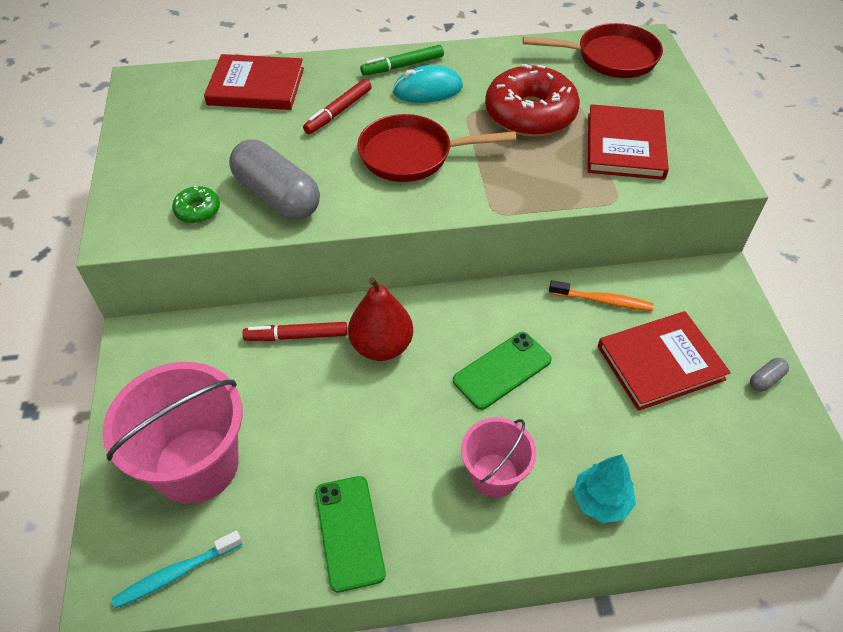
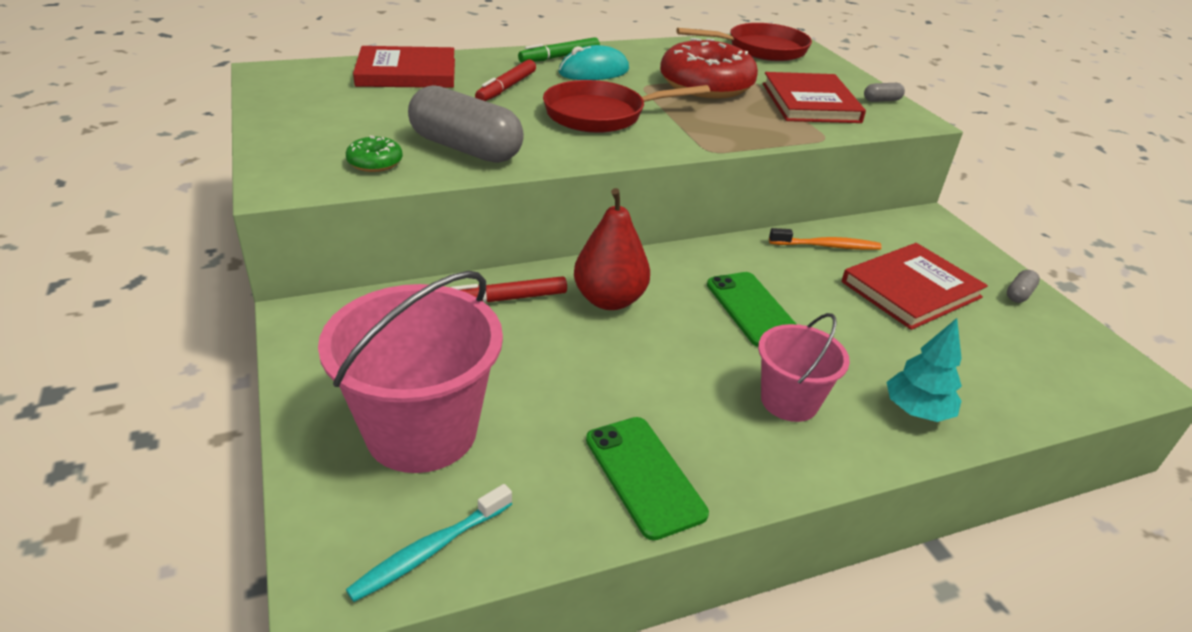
camera: 15 degrees left, 15 degrees down
green phone [453,332,552,410] -> green phone turned 60 degrees counterclockwise [707,272,796,347]
none -> grey capsule [864,83,905,102]

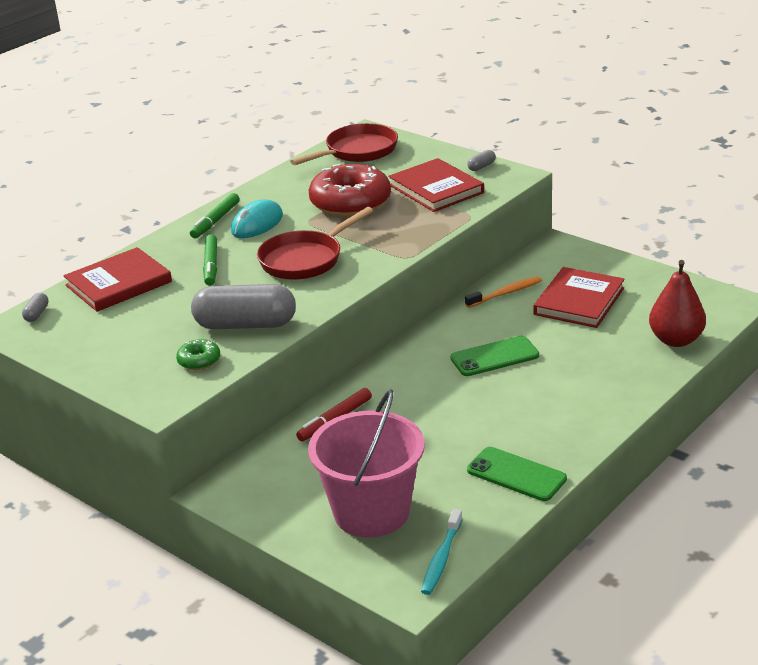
camera: 25 degrees left, 5 degrees down
red marker [475,59,536,101] -> green marker [203,234,217,286]
red pear [574,188,650,310] -> red pear moved to [649,260,706,347]
green phone [707,272,796,347] -> green phone turned 60 degrees counterclockwise [450,336,539,376]
pink bucket [758,313,850,422] -> none
turquoise tree [886,318,962,422] -> none
grey capsule [1007,270,1040,303] -> grey capsule moved to [22,293,49,322]

